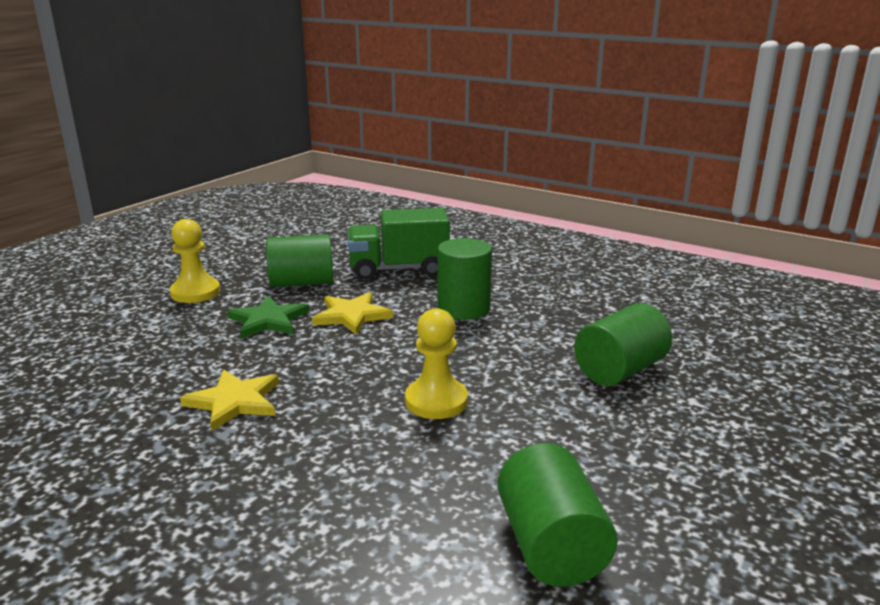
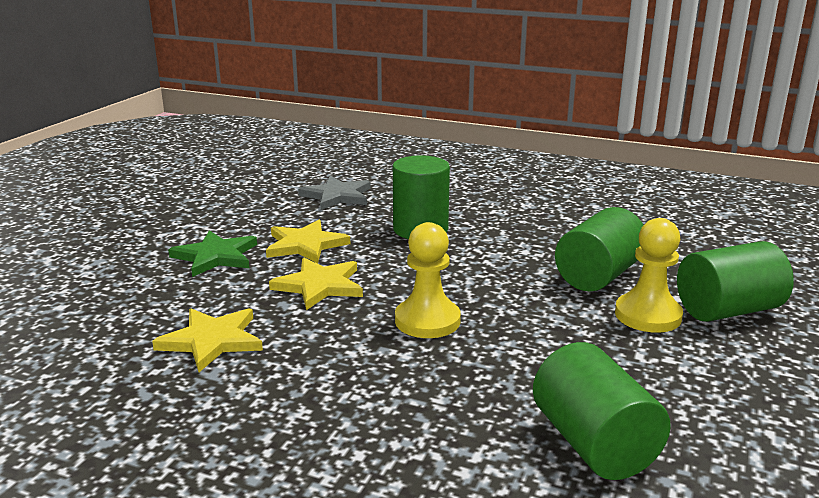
camera: 10 degrees left, 0 degrees up
yellow pawn [170,219,220,303] -> yellow pawn moved to [615,218,683,333]
green cylinder [266,234,333,287] -> green cylinder moved to [677,241,794,322]
green truck [348,208,450,280] -> grey star [298,176,371,210]
none -> yellow star [269,257,363,310]

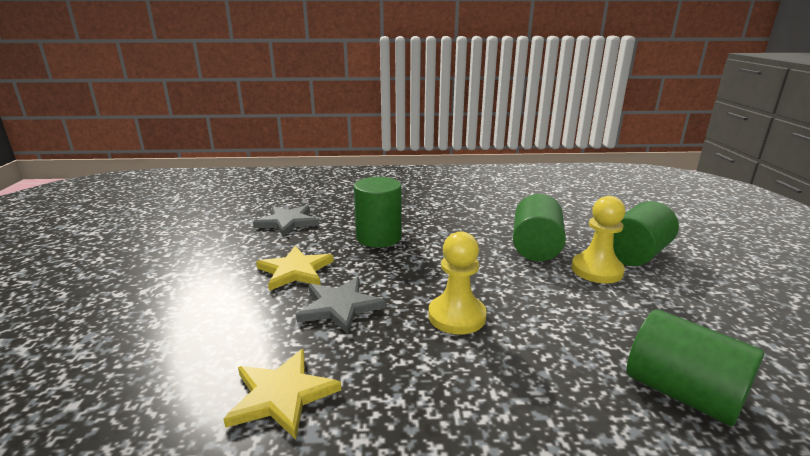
camera: 25 degrees left, 0 degrees up
green star [168,230,257,277] -> none
yellow star [269,257,363,310] -> grey star [296,277,386,334]

